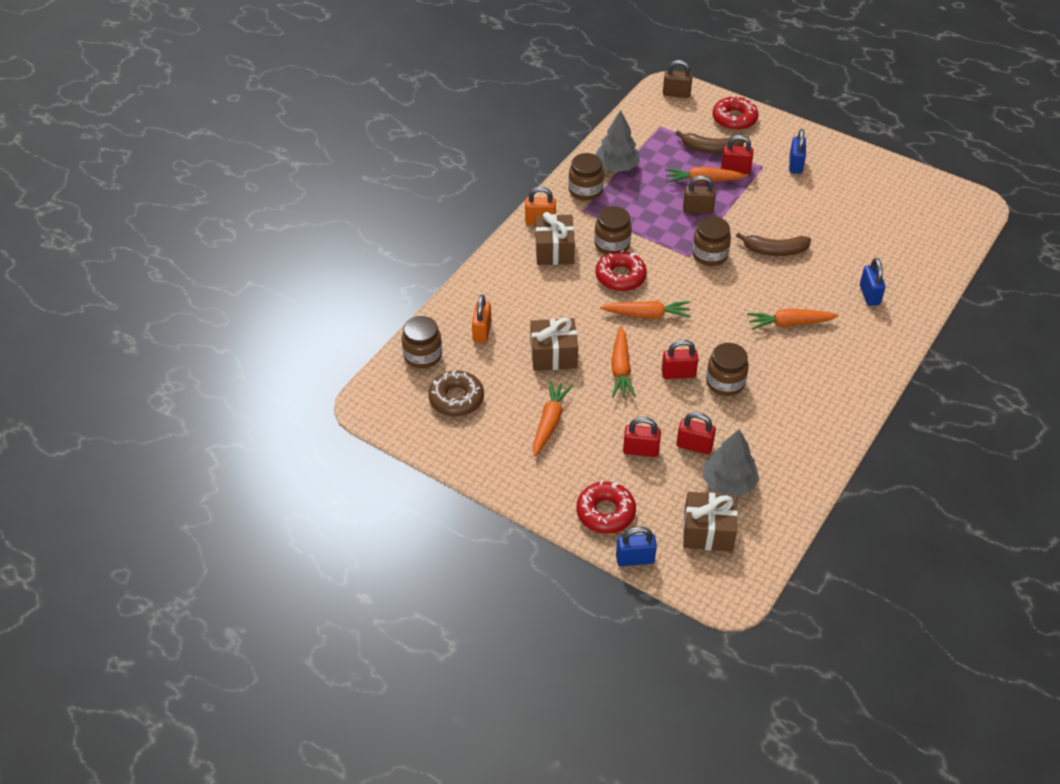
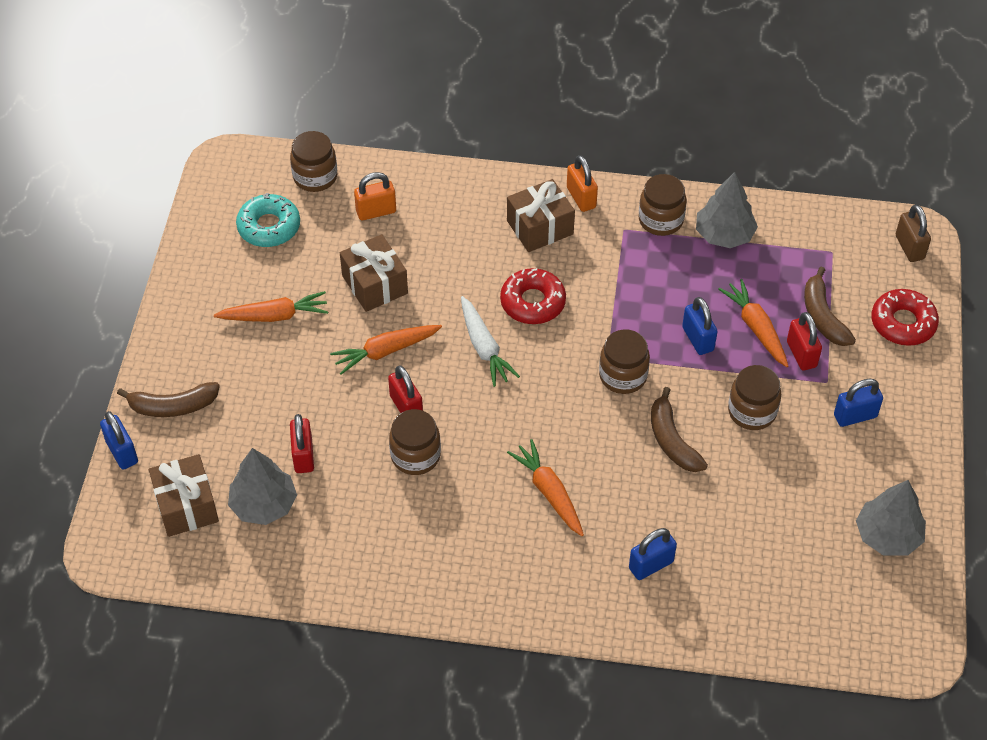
camera: 65 degrees right, 5 degrees up
brown donut [428,370,484,417] -> turquoise donut [236,193,300,247]
red donut [576,481,636,534] -> brown banana [117,382,220,417]
brown jar [594,206,632,254] -> brown jar moved to [728,365,781,430]
orange carrot [600,301,691,319] -> white carrot [461,296,520,387]
red padlock [623,417,661,457] -> none
brown padlock [683,175,716,214] -> blue padlock [682,297,718,355]
none -> grey tree [856,480,926,556]

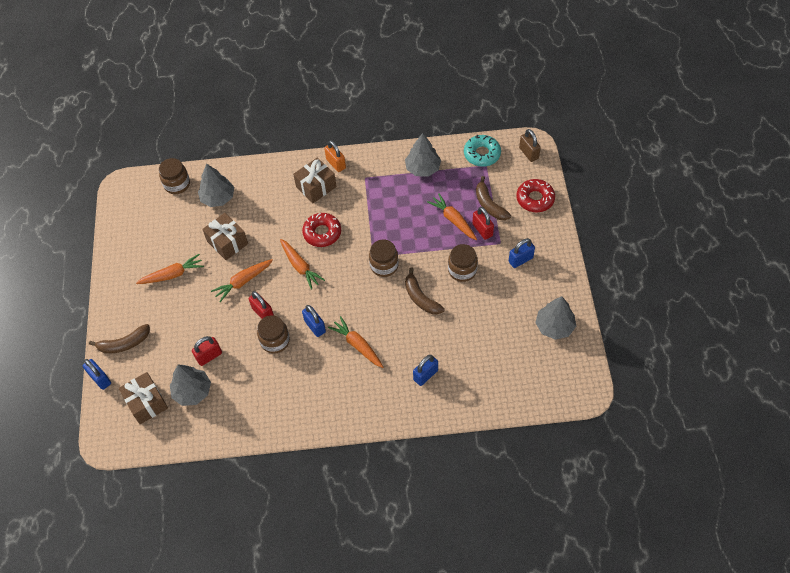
camera: 10 degrees left, 5 degrees up
turquoise donut [236,193,300,247] -> turquoise donut moved to [464,135,501,167]
red padlock [290,414,314,473] -> red padlock turned 75 degrees clockwise [192,336,222,366]
orange padlock [354,172,396,221] -> grey tree [198,164,234,207]
white carrot [461,296,520,387] -> orange carrot [280,239,325,290]
brown jar [639,174,687,236] -> none
blue padlock [682,297,718,355] -> blue padlock moved to [302,305,326,337]

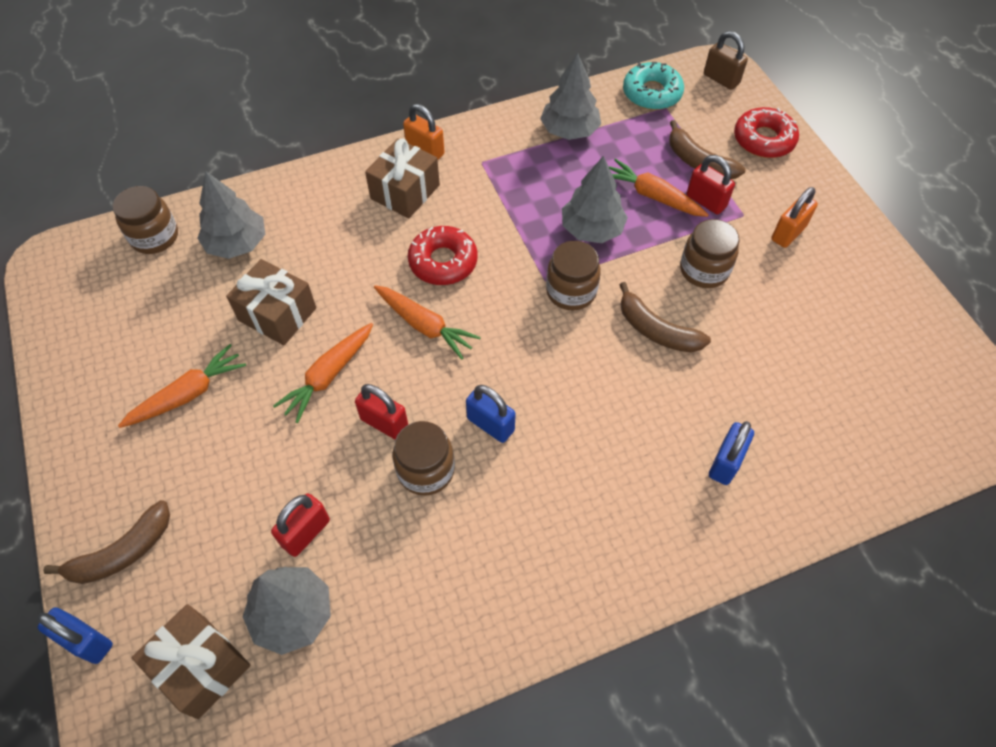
camera: 20 degrees left, 0 degrees up
orange carrot [328,316,383,368] -> none
blue padlock [509,238,535,268] -> orange padlock [771,187,818,248]
grey tree [535,296,576,340] -> grey tree moved to [562,156,628,243]

